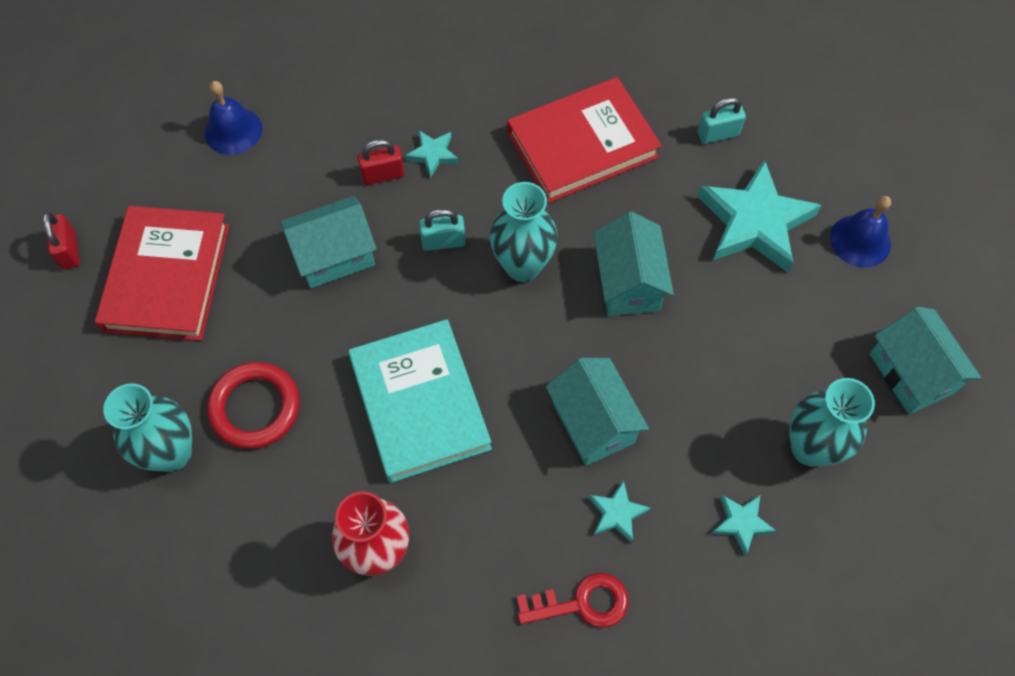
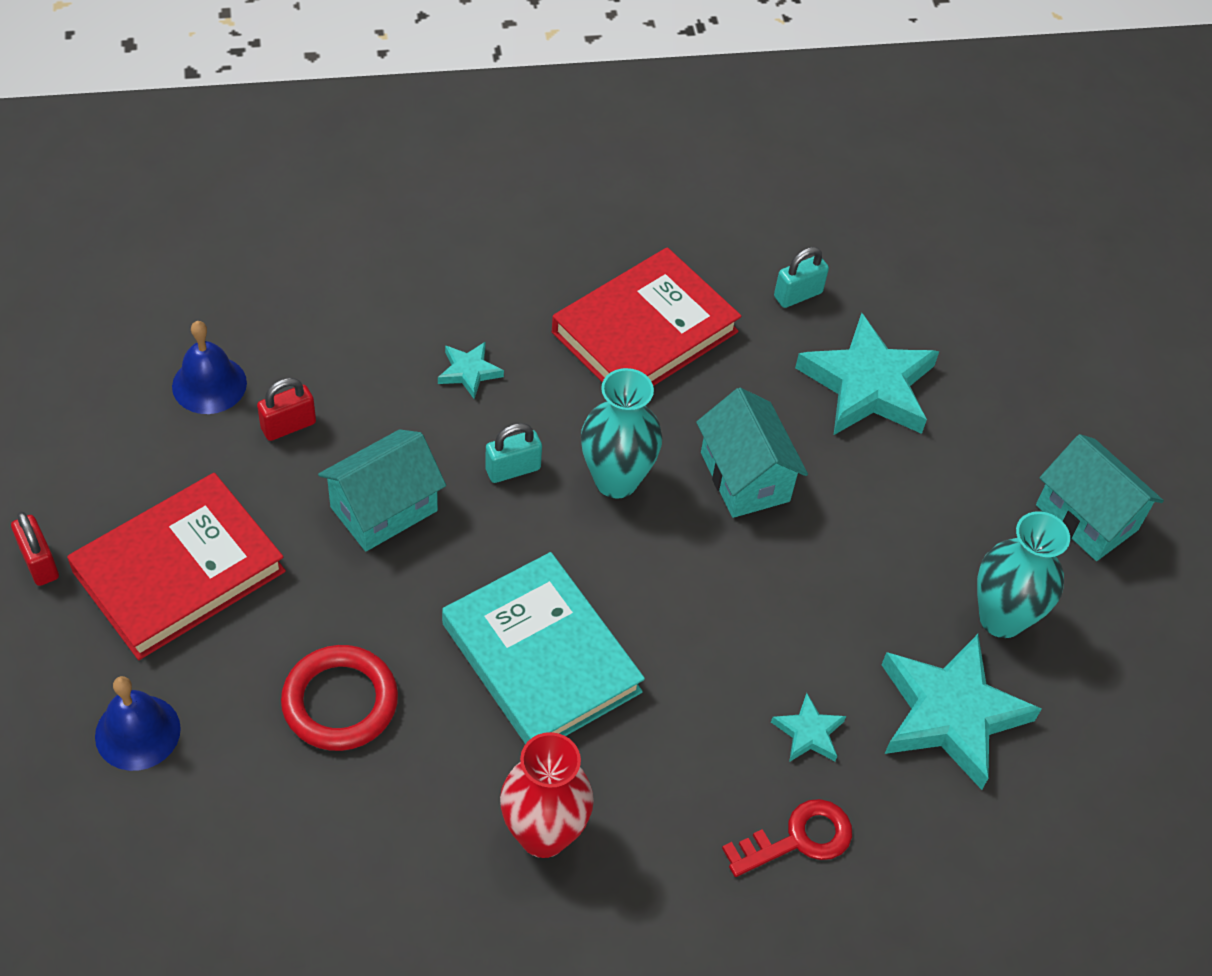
camera: 20 degrees left, 10 degrees down
red book [95,206,229,341] -> red book turned 60 degrees clockwise [67,473,286,660]
turquoise vase [103,383,192,472] -> none
red padlock [357,139,404,185] -> red padlock moved to [257,378,316,441]
turquoise house [546,358,649,466] -> none
turquoise star [711,495,776,556] -> turquoise star [882,634,1042,790], size x2.19
blue bell [830,196,891,267] -> blue bell moved to [95,676,181,771]

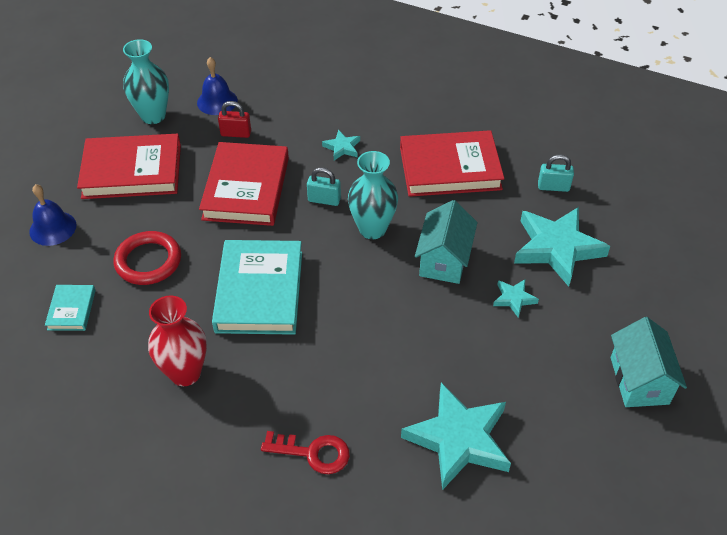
camera: 40 degrees right, 5 degrees down
red padlock [11,512,59,586] -> none
turquoise house [318,429,446,551] -> red book [199,142,289,226]
turquoise star [771,693,846,762] -> turquoise star moved to [493,279,539,318]
turquoise vase [977,511,1070,638] -> turquoise vase moved to [123,39,169,124]
none -> turquoise book [45,285,96,331]

